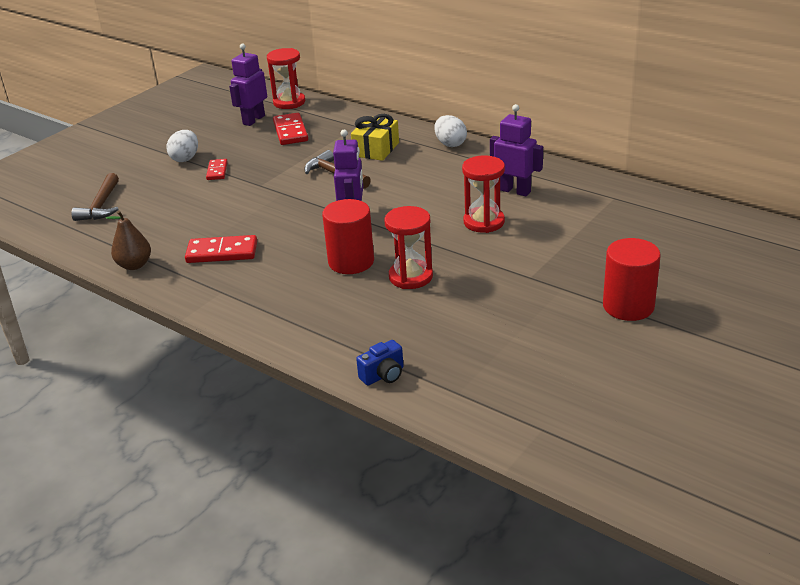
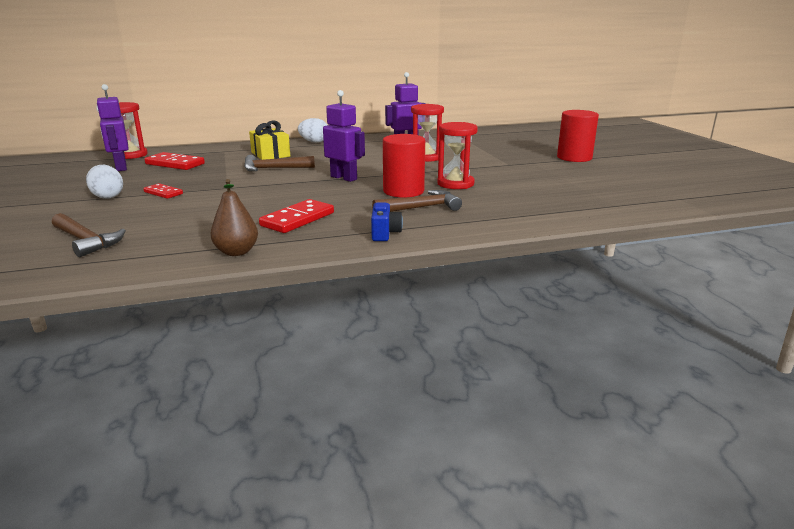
camera: 55 degrees left, 10 degrees down
blue camera [356,340,404,386] -> blue camera moved to [371,202,403,241]
none -> brown hammer [372,190,462,212]

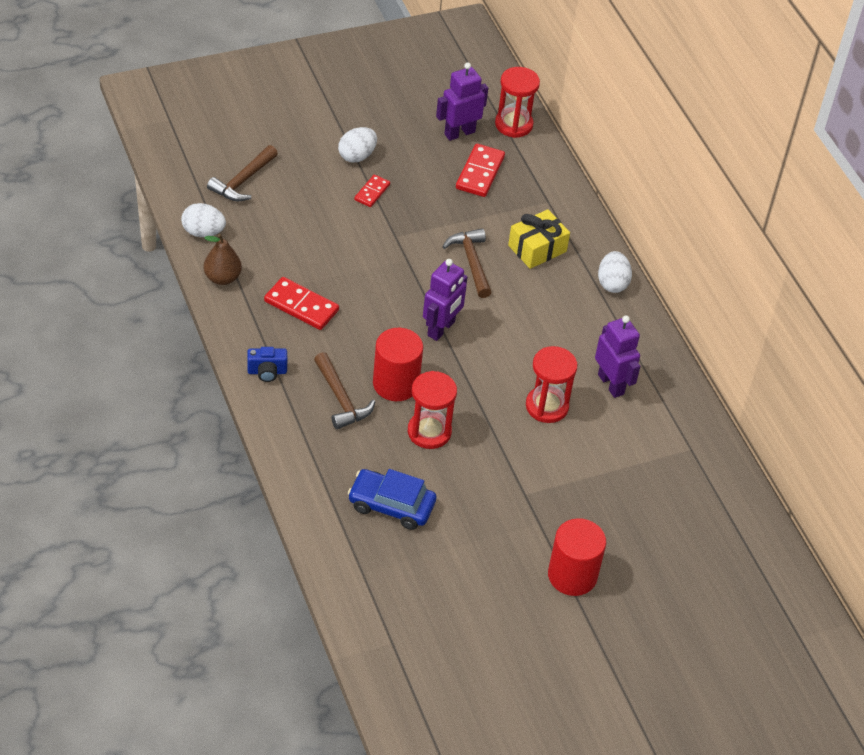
camera: 80 degrees right, 25 degrees up
none -> white egg [181,203,226,237]
none -> blue car [348,469,436,530]

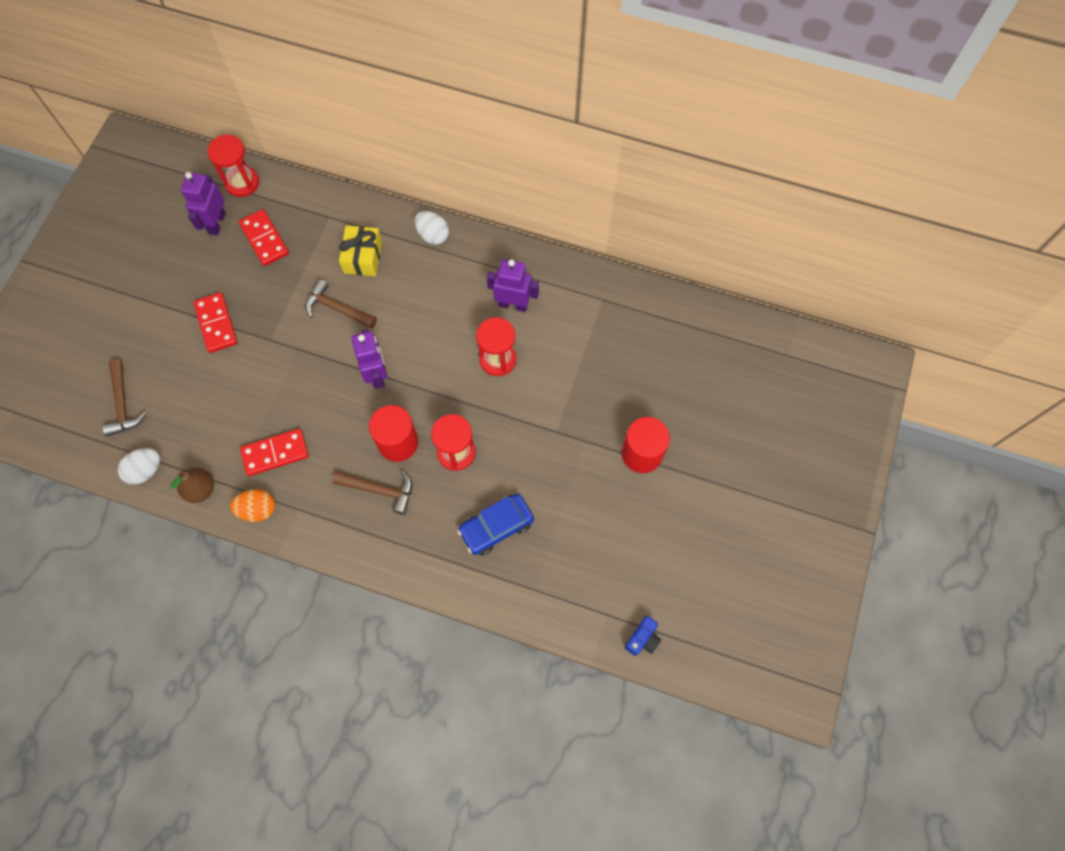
camera: 45 degrees left, 20 degrees up
blue camera [247,347,287,382] -> blue camera moved to [625,616,661,656]
white egg [338,127,377,163] -> none
red domino [354,175,390,207] -> red domino [193,292,237,353], size x1.66
none -> orange egg [230,489,275,522]

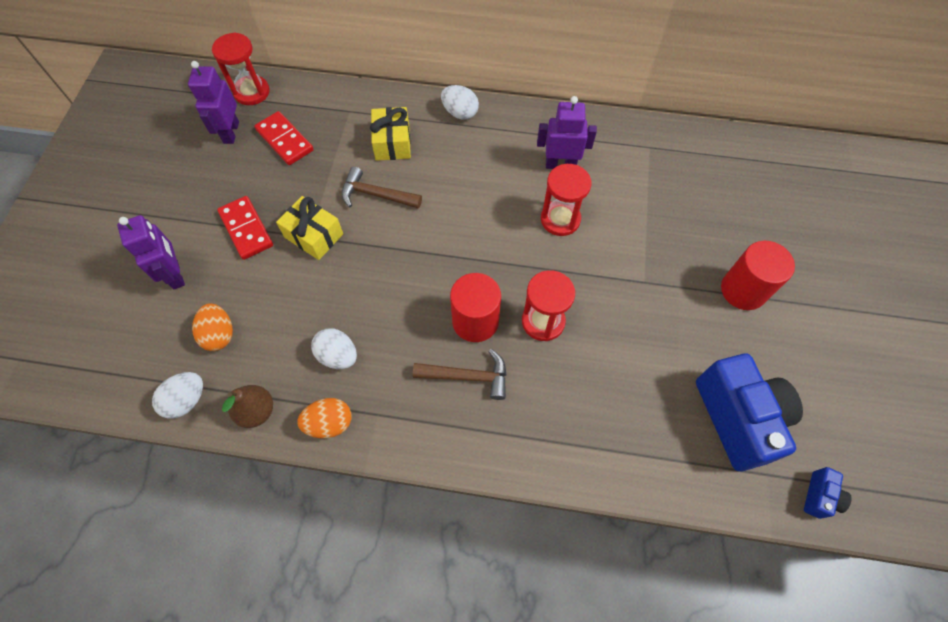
camera: 10 degrees left, 5 degrees down
brown hammer [103,360,147,436] -> none
red domino [240,429,309,476] -> white egg [311,328,357,369]
purple robot [351,329,387,389] -> purple robot moved to [117,215,185,290]
blue car [457,494,534,556] -> none
none -> orange egg [192,303,233,351]
none -> yellow gift [276,196,343,260]
none -> blue camera [696,354,803,471]

